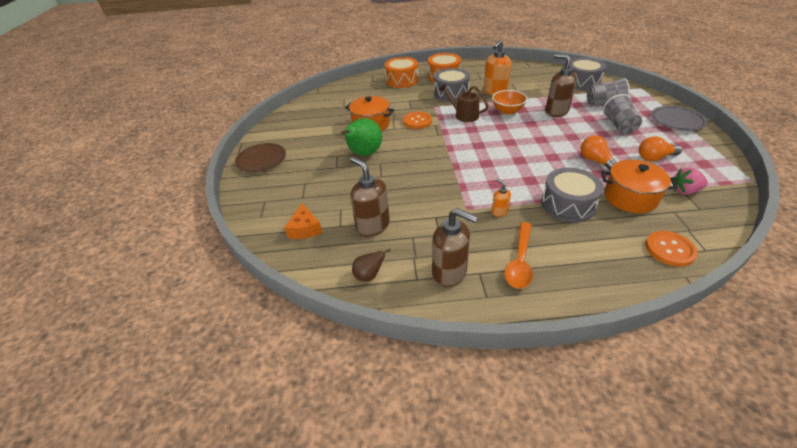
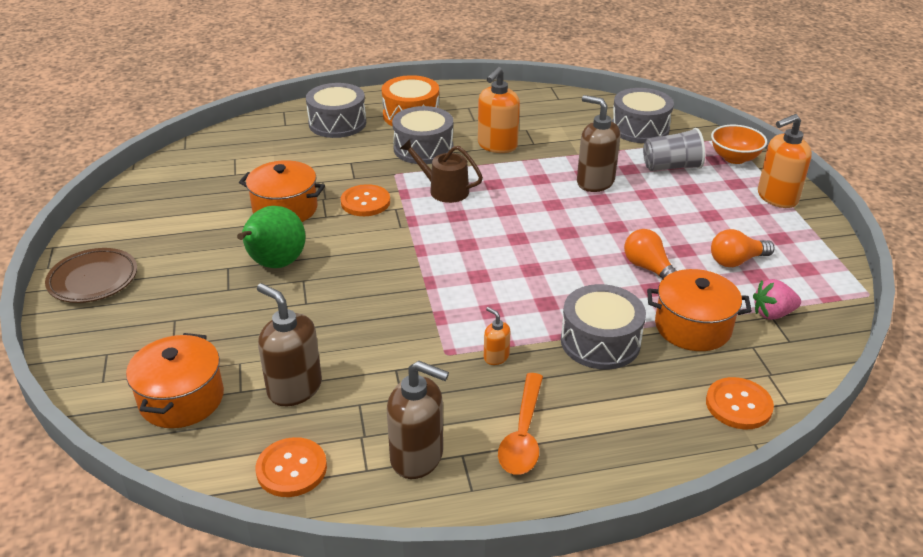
camera: 10 degrees left, 5 degrees down
orange cheese [284,203,322,239] -> orange pot [126,333,224,428]
brown pear [352,249,391,281] -> orange button [256,437,327,497]
orange drum [385,57,418,88] -> grey drum [306,83,366,138]
orange bowl [492,90,527,115] -> orange bowl moved to [711,125,767,164]
grey cup [603,94,642,134] -> none
grey plate [651,106,707,131] -> orange soap dispenser [758,114,812,208]

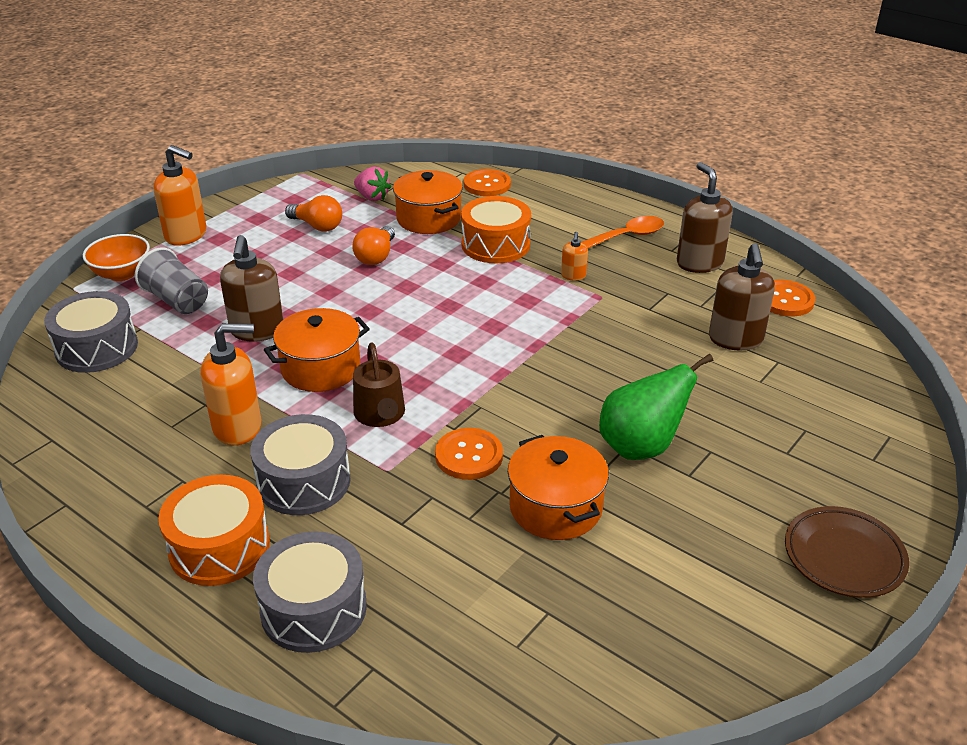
camera: 130 degrees left, 0 degrees up
orange pot [126,333,224,428] -> orange pot moved to [264,308,370,392]
grey drum [561,284,646,369] -> orange drum [461,196,531,263]

